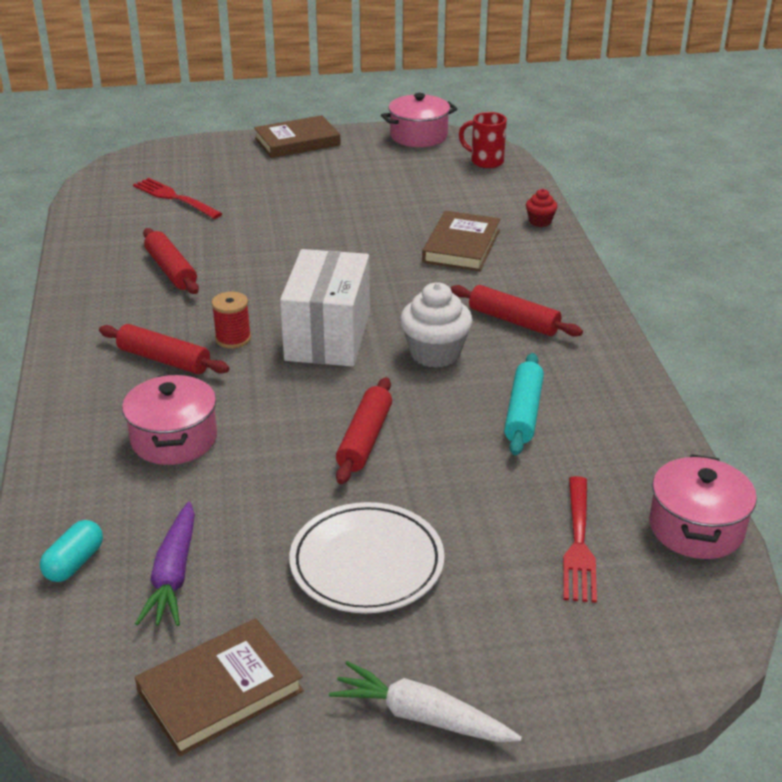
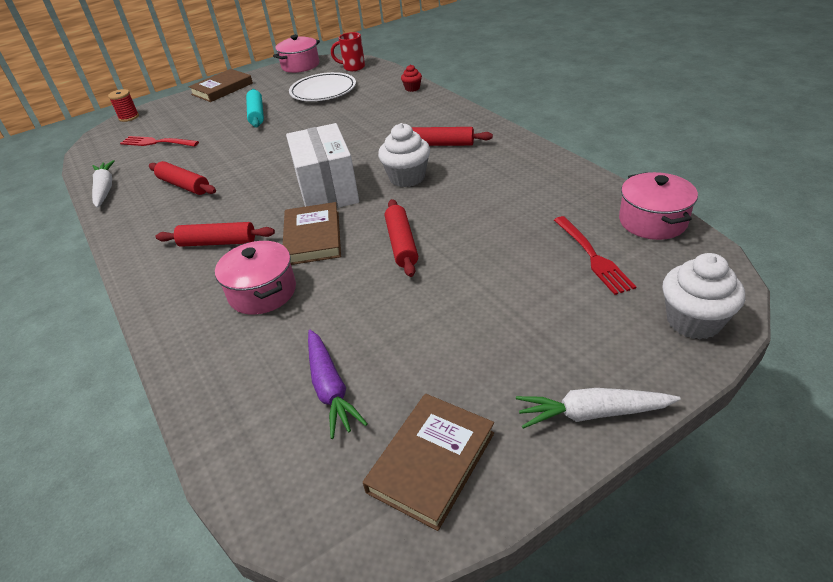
camera: 20 degrees left, 5 degrees up
turquoise capsule [40,520,103,582] -> none
red spool [212,292,251,349] -> red spool moved to [108,89,139,122]
white plate [289,502,444,613] -> white plate moved to [289,72,356,101]
brown book [422,211,500,271] -> brown book moved to [283,202,341,265]
turquoise rolling pin [504,353,544,456] -> turquoise rolling pin moved to [246,89,264,128]
none -> white carrot [92,160,115,208]
none -> white cupcake [662,253,745,339]

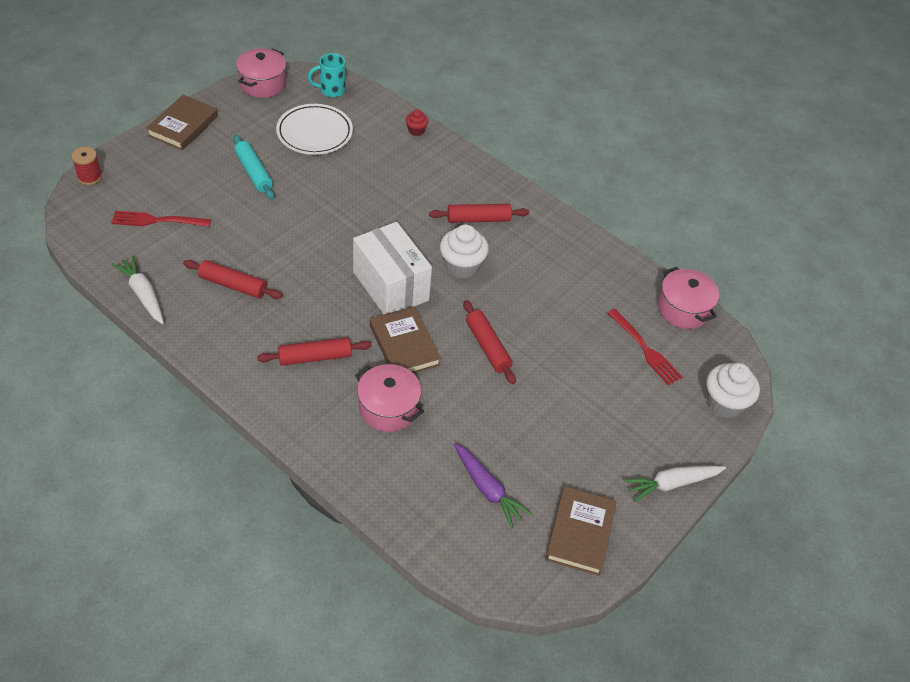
camera: 25 degrees left, 10 degrees up
red mug [331,32,365,71] -> turquoise mug [308,53,346,97]

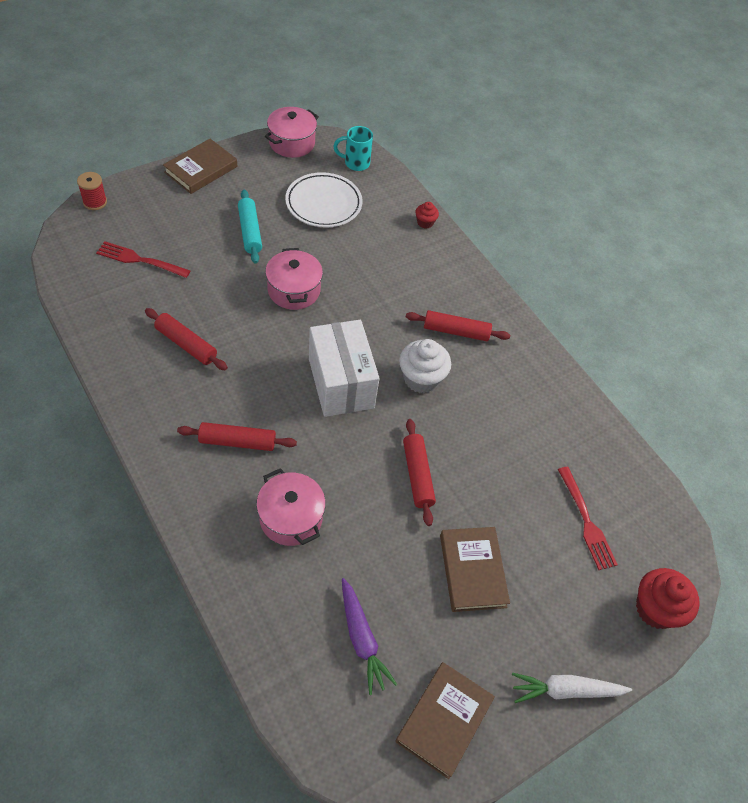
camera: 15 degrees right, 5 degrees up
white carrot [112,255,164,324] -> none
brown book [370,306,441,373] -> brown book moved to [440,527,510,612]
pink pot [658,267,719,329] -> pink pot moved to [265,248,323,310]
white cupcake [707,363,760,418] -> red cupcake [636,568,700,629]

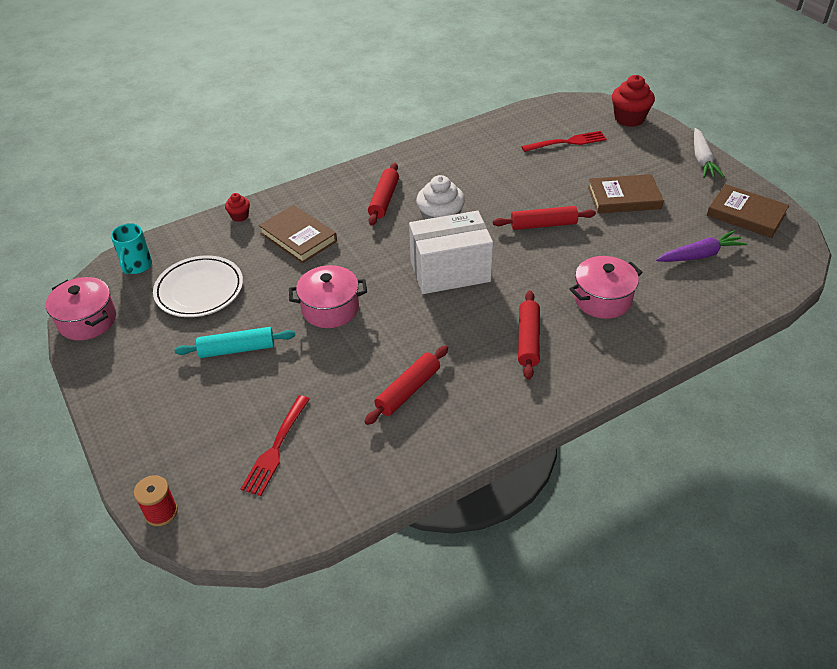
camera: 80 degrees left, 10 degrees down
brown book [163,139,237,194] -> brown book moved to [259,205,337,263]

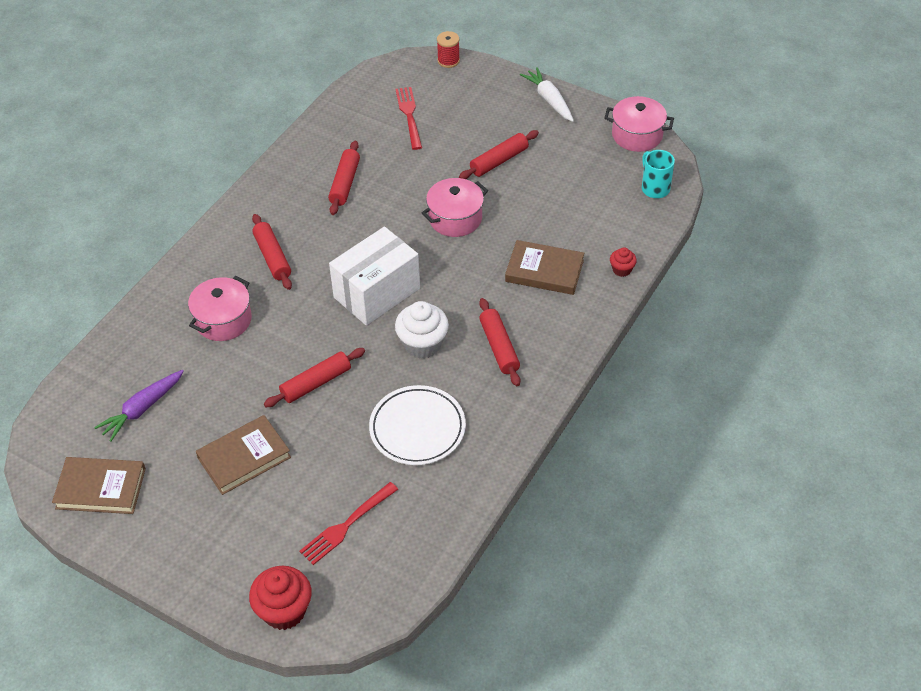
camera: 150 degrees right, 5 degrees up
white plate [153,255,243,317] -> white plate moved to [369,385,466,465]
turquoise rolling pin [174,327,295,358] -> red rolling pin [459,130,539,179]
white carrot [694,128,725,178] -> white carrot moved to [520,67,574,122]

